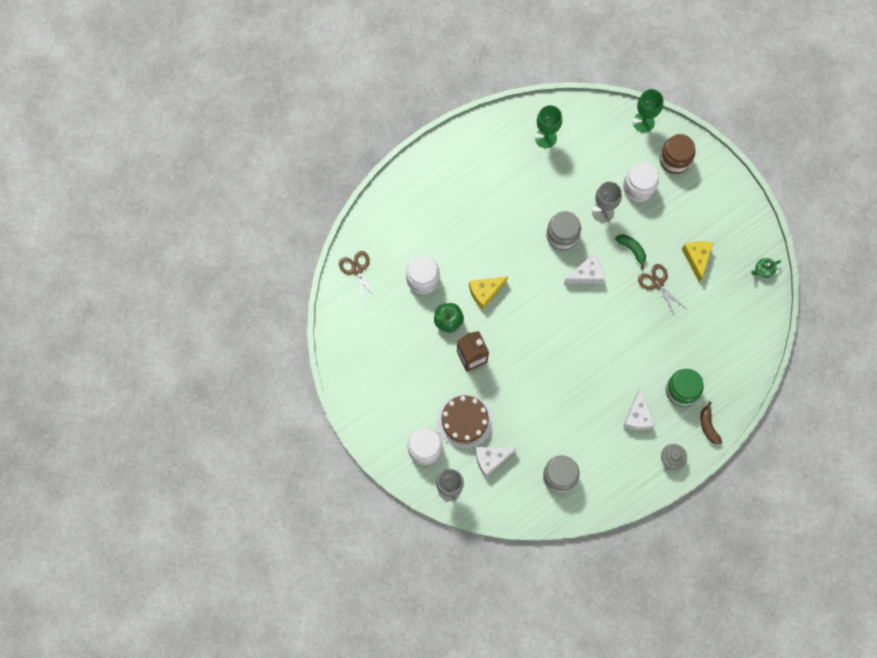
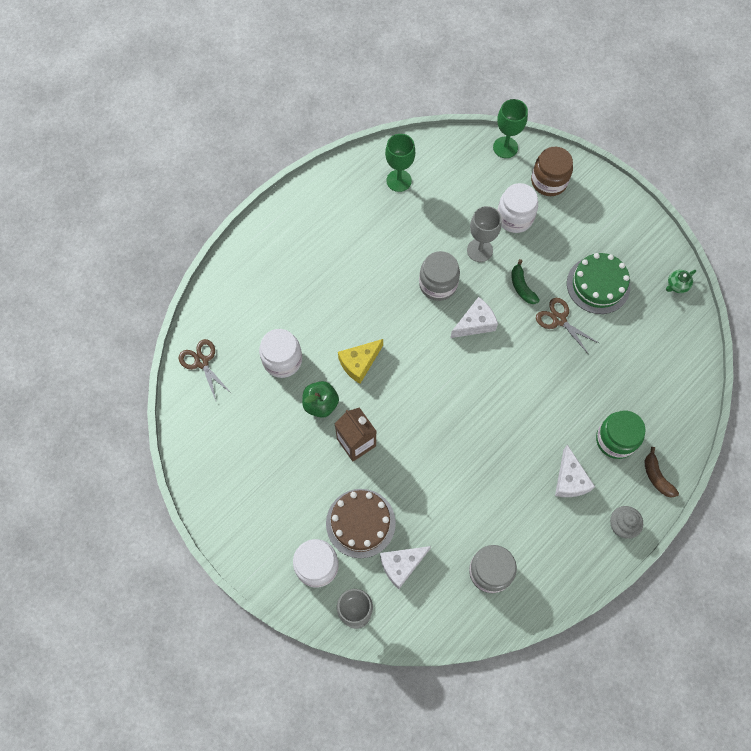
camera: 10 degrees left, 5 degrees down
green banana [615,234,646,269] -> green banana turned 150 degrees counterclockwise [511,259,540,304]
yellow cheese [682,241,713,283] -> green cake [567,253,630,314]

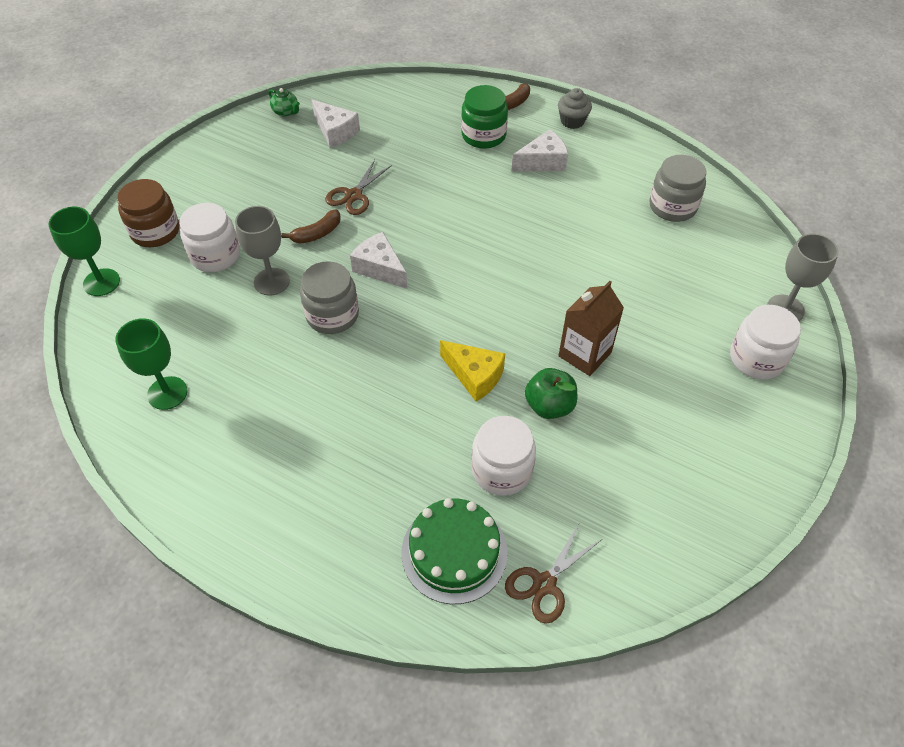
camera: 105 degrees left, 15 degrees down
brown cake [326,489,396,558] -> none
white cheese [380,546,431,589] -> white cheese moved to [311,100,360,148]
green banana [511,259,540,304] -> brown banana [281,209,341,244]
green cake [567,253,630,314] -> green cake moved to [401,498,508,604]

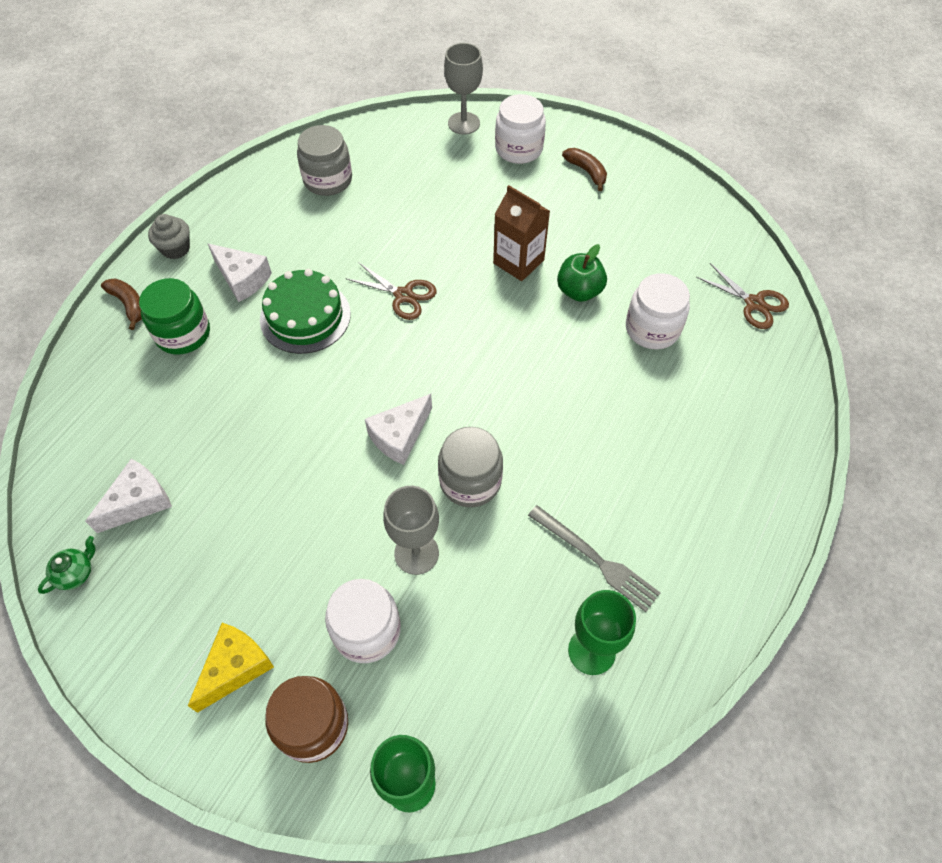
camera: 90 degrees left, 5 degrees up
brown banana [281,209,341,244] -> brown banana moved to [562,148,607,191]
brown scissors [325,160,392,215] -> brown scissors moved to [347,262,437,320]
green cake [401,498,508,604] -> green cake moved to [260,269,351,354]
yellow cheese [440,340,505,402] -> yellow cheese moved to [188,623,274,713]
white cheese [511,129,568,172] -> white cheese turned 150 degrees clockwise [208,244,272,302]
none -> grey fork [528,505,660,612]

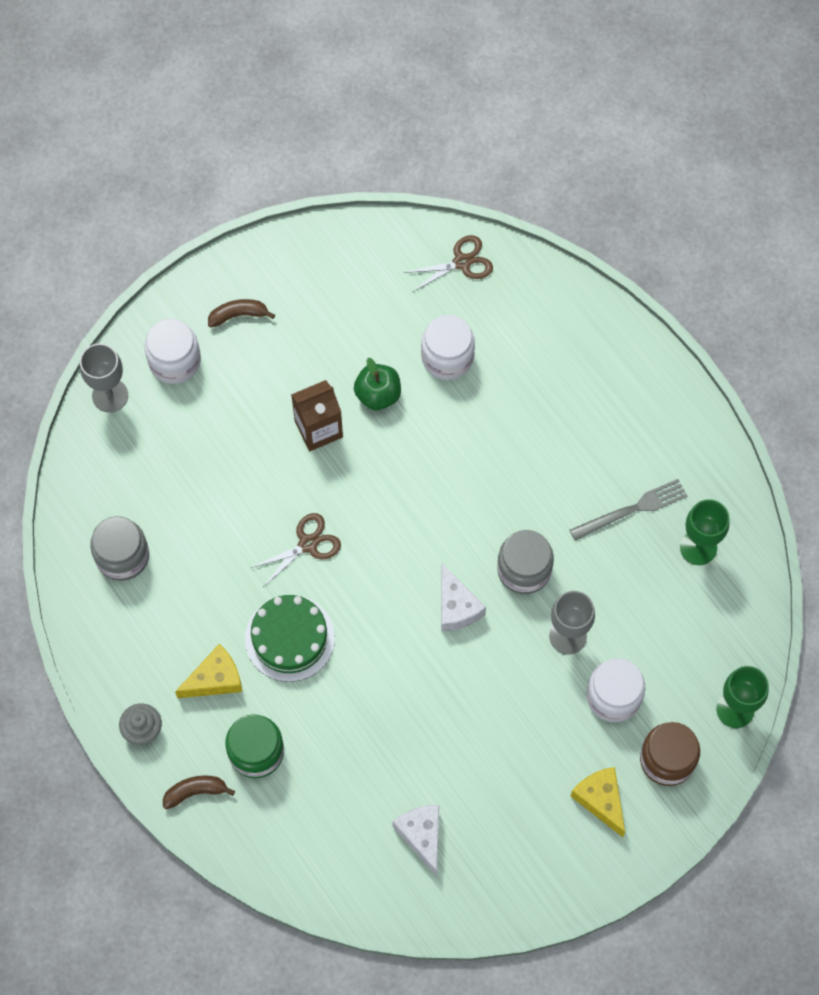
camera: 65 degrees left, 10 degrees up
green teapot [38,536,95,594] -> none
white cheese [208,244,272,302] -> yellow cheese [175,644,242,698]

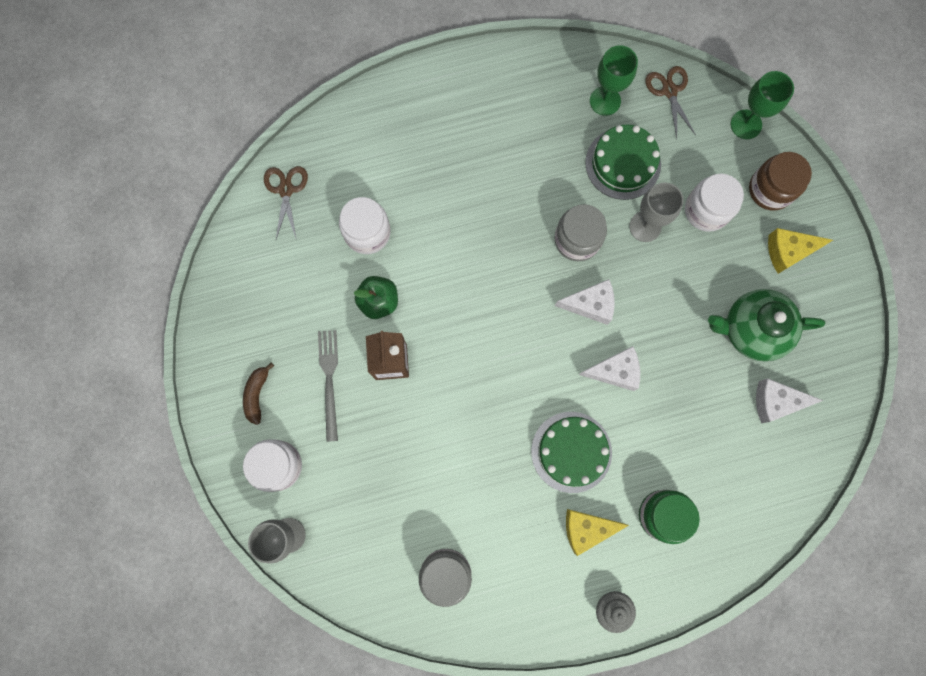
camera: 70 degrees left, 10 degrees up
brown banana [163,775,235,809] -> none
yellow cheese [175,644,242,698] -> yellow cheese turned 90 degrees counterclockwise [566,509,629,556]
brown scissors [251,513,341,587] -> brown scissors moved to [645,66,696,138]
grey fork [570,479,687,541] -> grey fork moved to [318,330,338,442]
none -> white cheese [579,346,640,391]
none -> green cake [585,124,661,200]
none -> green teapot [708,289,825,361]

